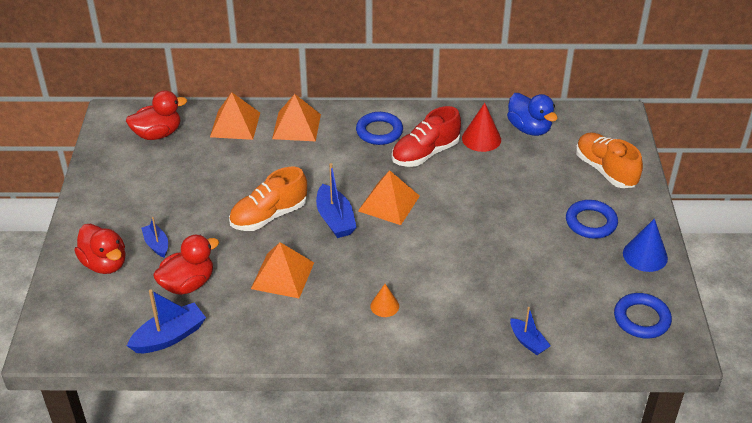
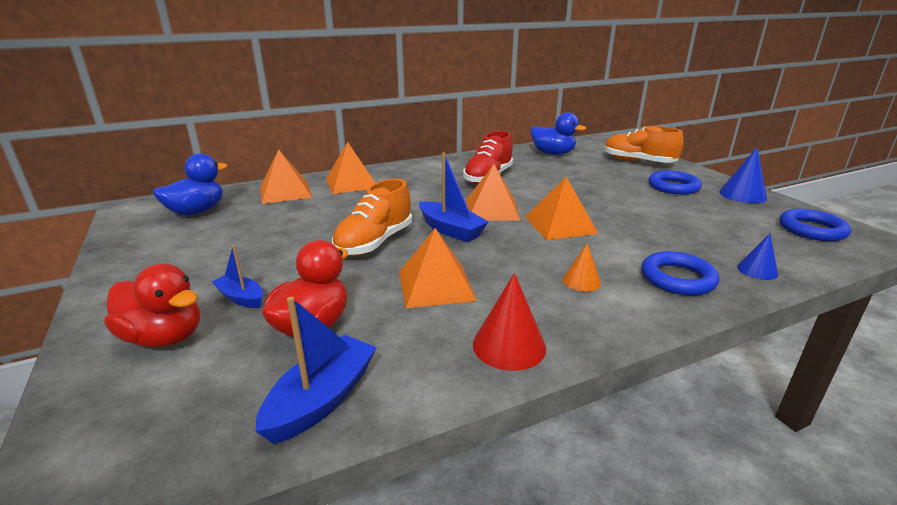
camera: 25 degrees left, 15 degrees down
red duck [126,90,187,140] -> blue duck [153,153,228,216]
blue ring [356,112,403,145] -> blue ring moved to [641,251,719,296]
red cone [462,103,501,152] -> red cone moved to [473,273,546,371]
blue boat [510,307,551,355] -> blue cone [737,233,778,280]
none -> orange pyramid [525,177,598,240]

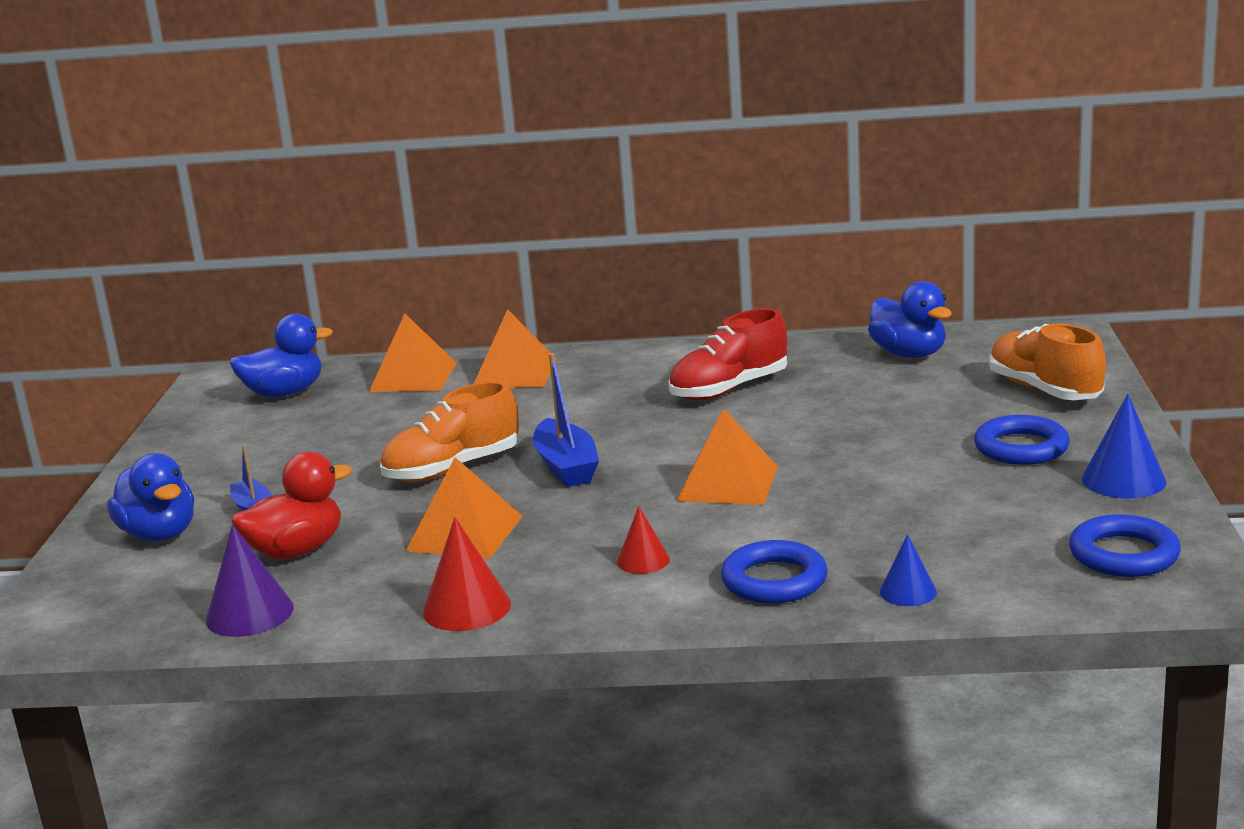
camera: 30 degrees right, 5 degrees down
red duck [104,264,200,347] -> blue duck [107,453,194,542]
blue boat [255,297,377,444] -> purple cone [206,525,294,637]
orange pyramid [466,164,520,220] -> none
orange cone [563,243,601,292] -> red cone [617,506,670,574]

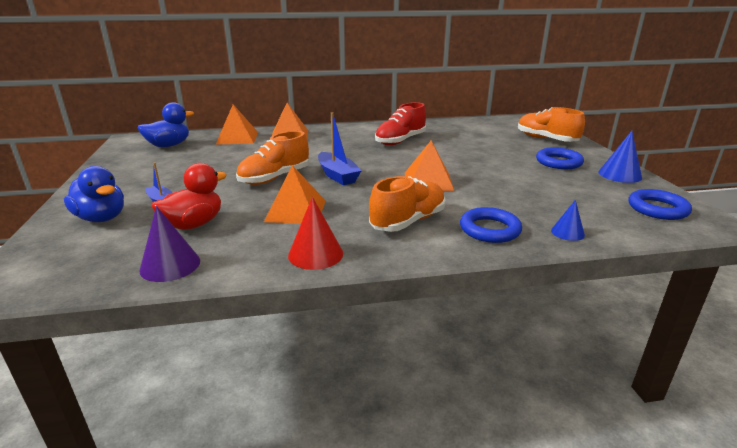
camera: 15 degrees left, 5 degrees up
red cone [617,506,670,574] -> orange shoe [369,176,446,232]
blue duck [868,281,952,358] -> none

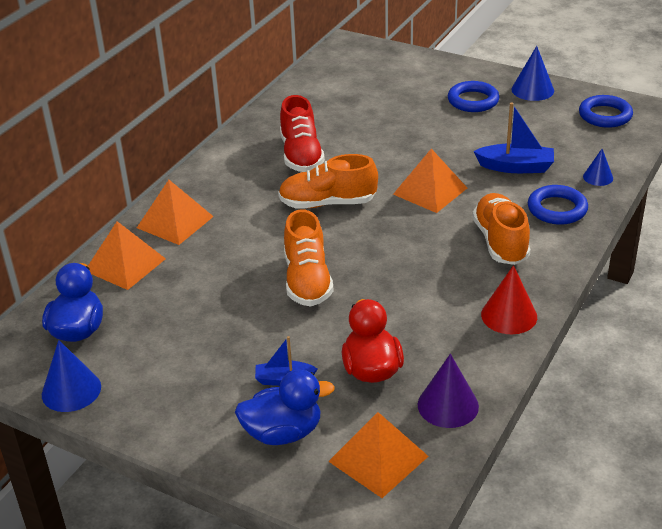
camera: 50 degrees left, 10 degrees up
orange pyramid [264,165,326,224] -> orange pyramid moved to [328,412,429,498]
blue boat [318,112,362,185] -> blue boat moved to [473,103,554,173]
orange shoe [518,107,585,142] -> orange shoe moved to [278,154,378,209]
none -> blue cone [42,340,101,412]

